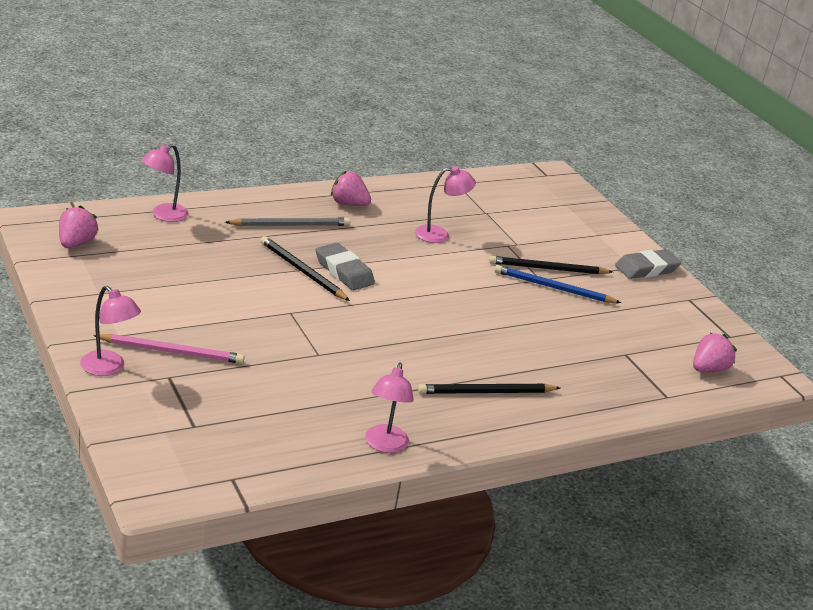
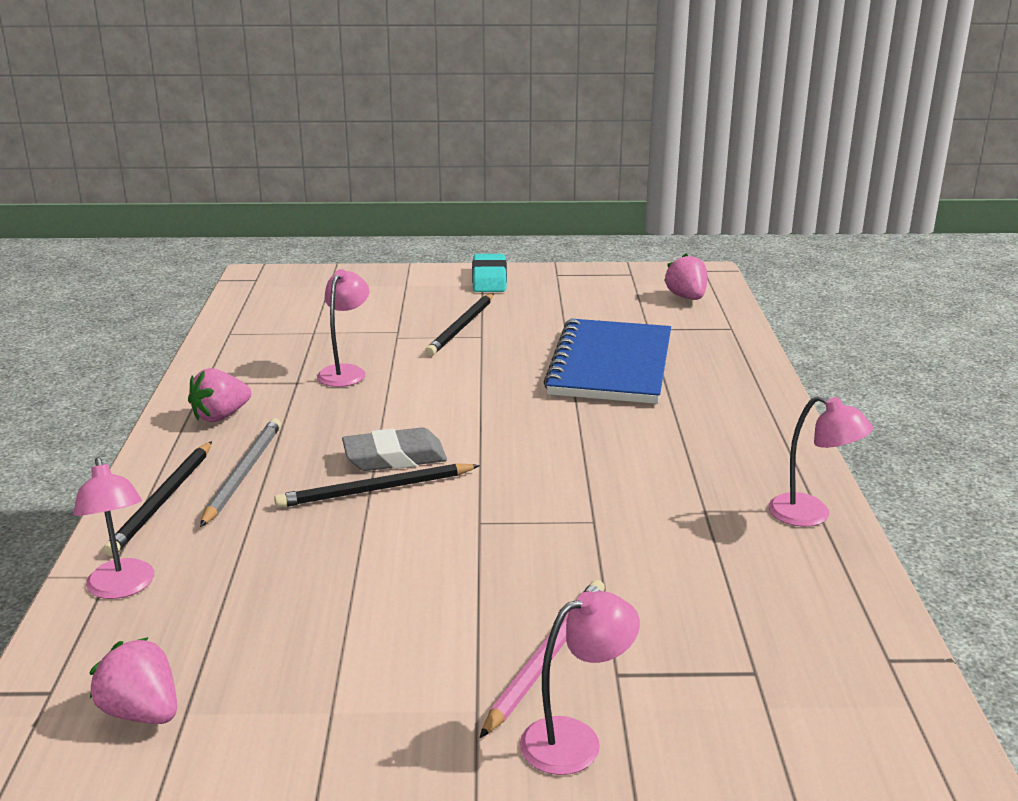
camera: 60 degrees left, 5 degrees down
black pencil [418,384,560,394] -> black pencil moved to [104,441,212,556]
blue pencil [494,265,621,303] -> none
grey eraser [615,249,681,279] -> turquoise eraser [472,254,507,292]
none -> blue notebook [543,319,671,404]

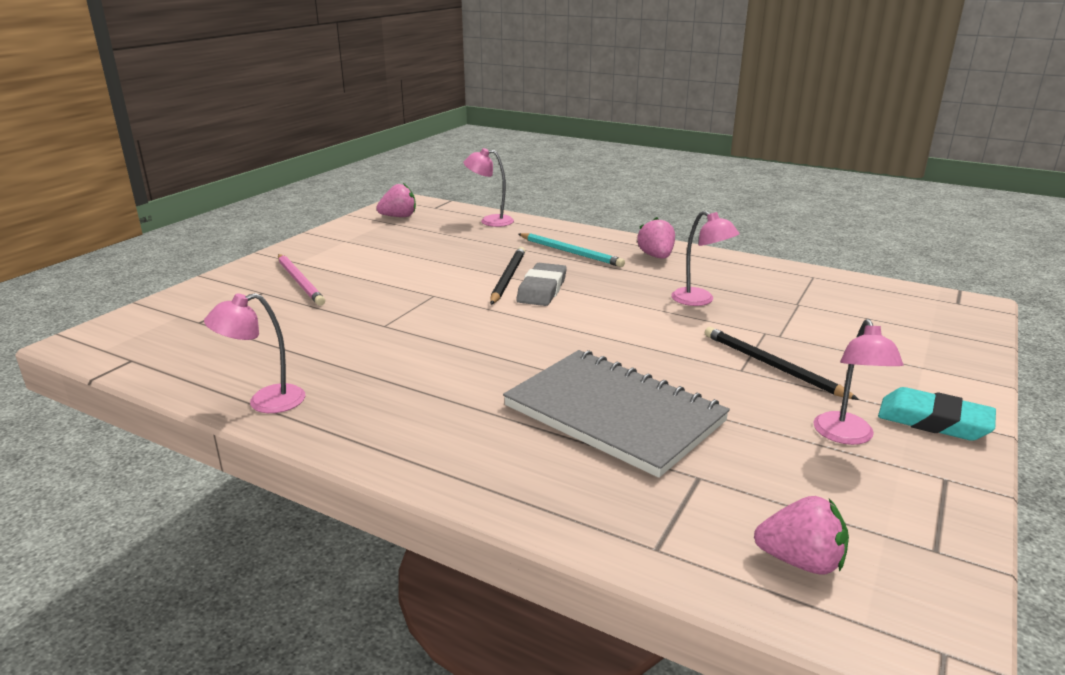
camera: 120 degrees right, 0 degrees up
black pencil [104,441,212,556] -> none
grey pencil [200,418,281,527] -> turquoise pencil [519,233,625,267]
pink lamp [520,591,640,775] -> pink lamp moved to [813,319,903,445]
blue notebook [543,319,671,404] -> grey notebook [503,350,730,478]

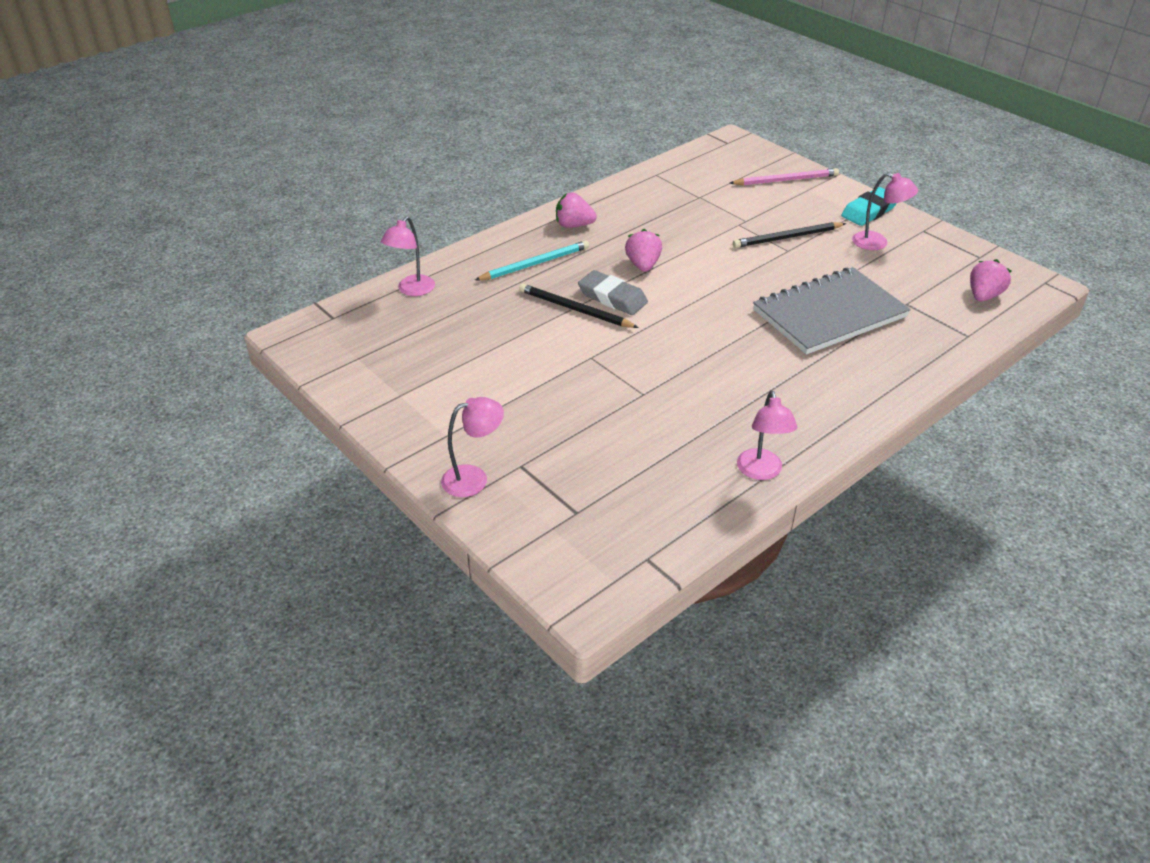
camera: 70 degrees left, 15 degrees up
pink pencil [278,254,325,306] -> pink pencil moved to [730,168,839,185]
pink strawberry [376,183,416,217] -> pink strawberry moved to [625,229,662,272]
pink lamp [671,211,740,306] -> pink lamp moved to [441,397,504,497]

